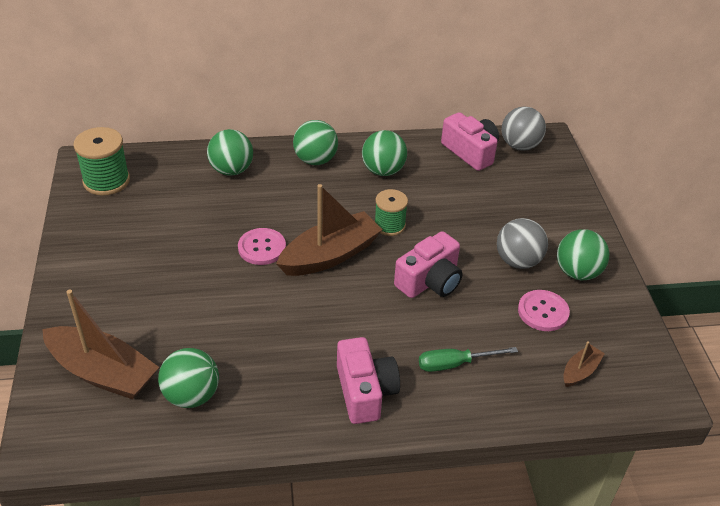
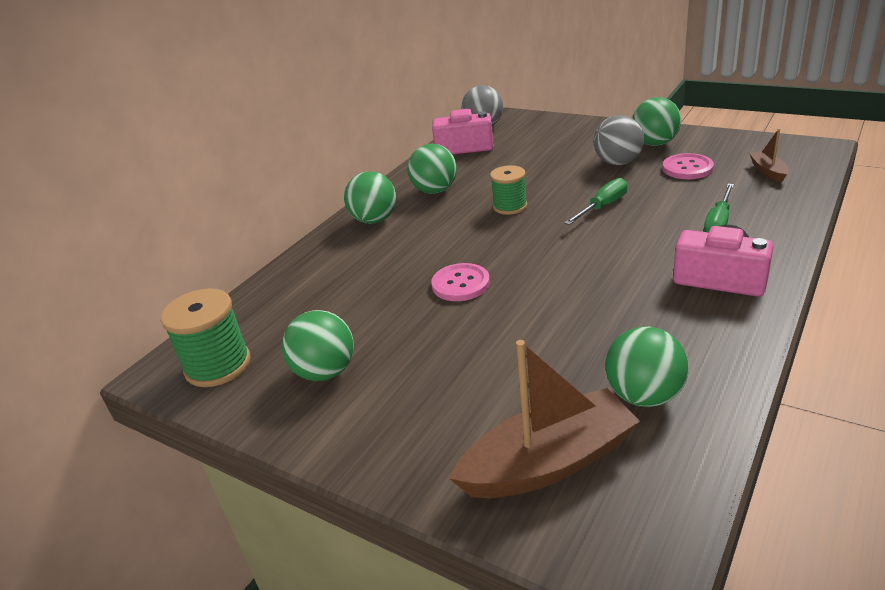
camera: 45 degrees left, 10 degrees down
green ball [207,129,253,176] -> green ball moved to [282,310,354,381]
brown boat [276,184,383,276] -> none
pink camera [394,231,462,298] -> green screwdriver [564,178,627,225]

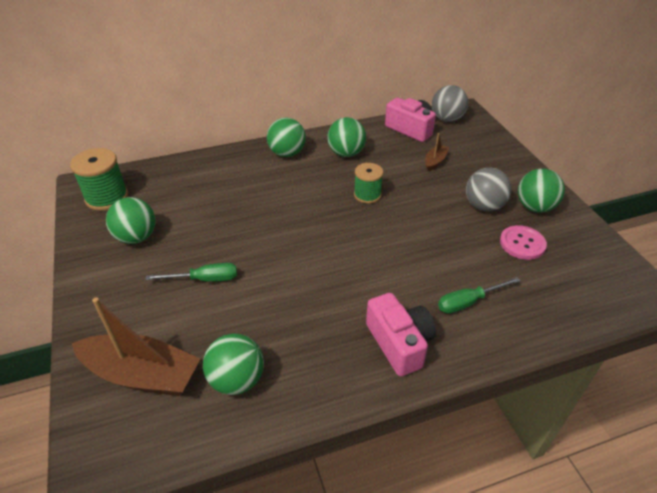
camera: 35 degrees right, 10 degrees up
pink button [431,263,490,301] -> none
green screwdriver [564,178,627,225] -> green screwdriver moved to [145,263,237,282]
brown boat [749,129,789,182] -> brown boat moved to [425,133,449,171]

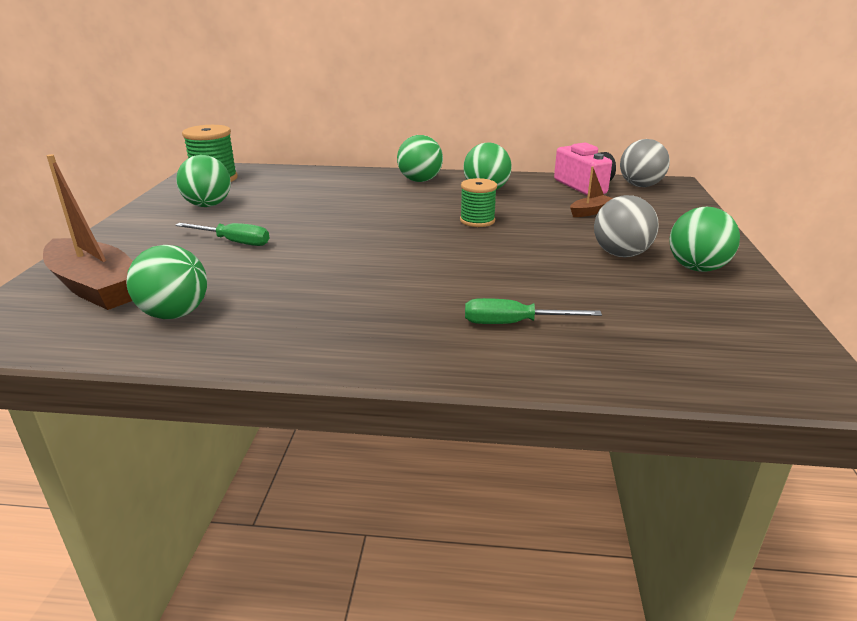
camera: 25 degrees right, 15 degrees down
pink camera [366,293,436,376] -> none
pink button [500,225,547,260] -> none

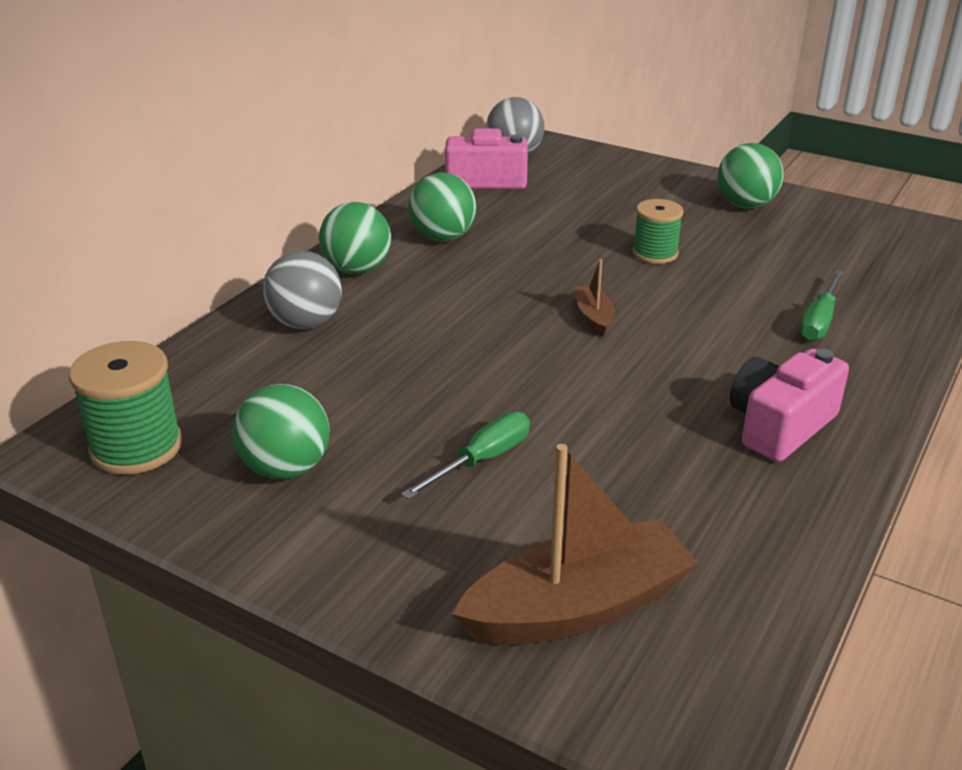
camera: 65 degrees left, 5 degrees up
green ball [126,245,207,319] -> none
green spool [460,178,497,227] -> green spool moved to [633,199,683,264]
brown boat [570,166,613,217] -> brown boat moved to [575,259,615,336]
grey ball [594,195,659,257] -> grey ball moved to [263,251,342,329]
none -> pink camera [730,349,849,462]

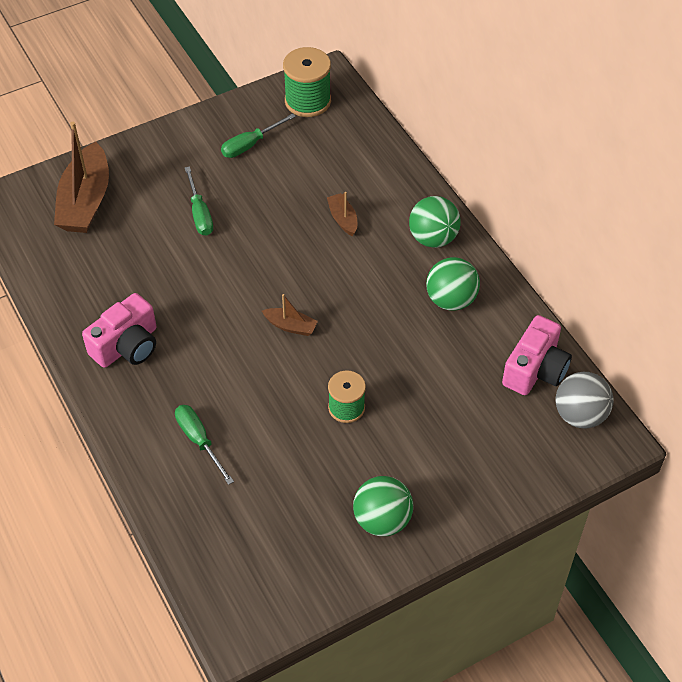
camera: 120 degrees right, 20 degrees up
green ball [232,384,329,479] -> green screwdriver [221,113,296,158]
grey ball [263,251,342,329] -> none
pink camera [730,349,849,462] -> pink camera turned 60 degrees clockwise [82,293,157,368]
none -> brown boat [327,192,357,236]

